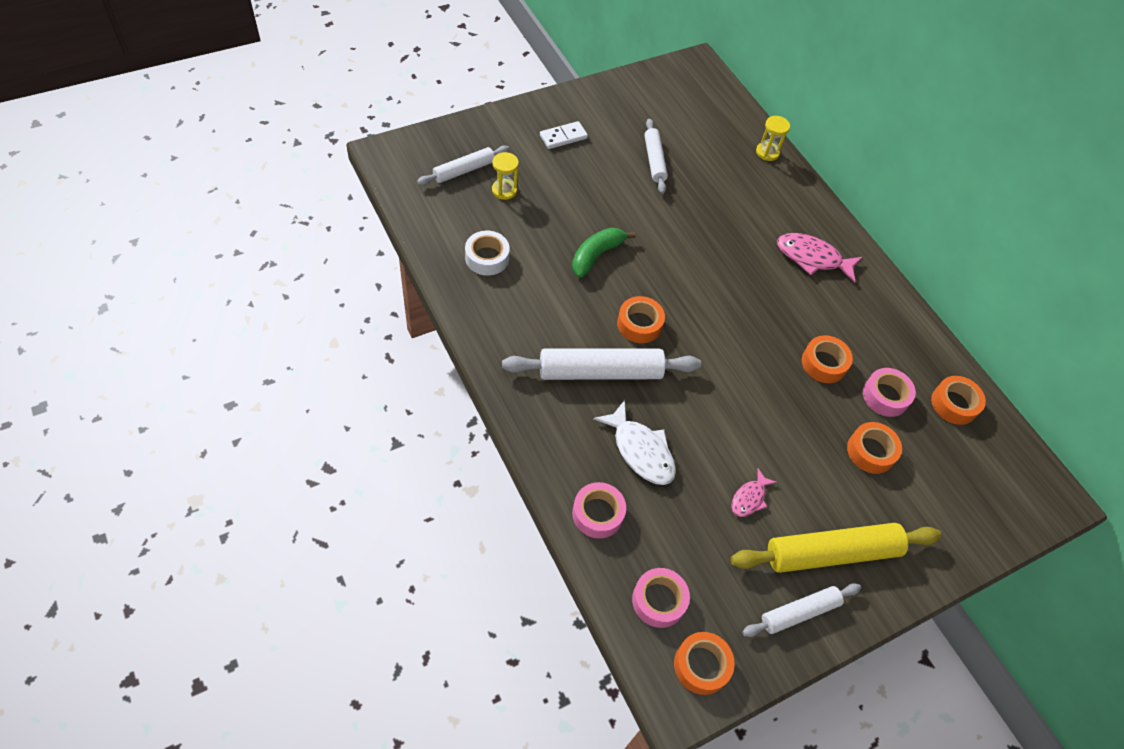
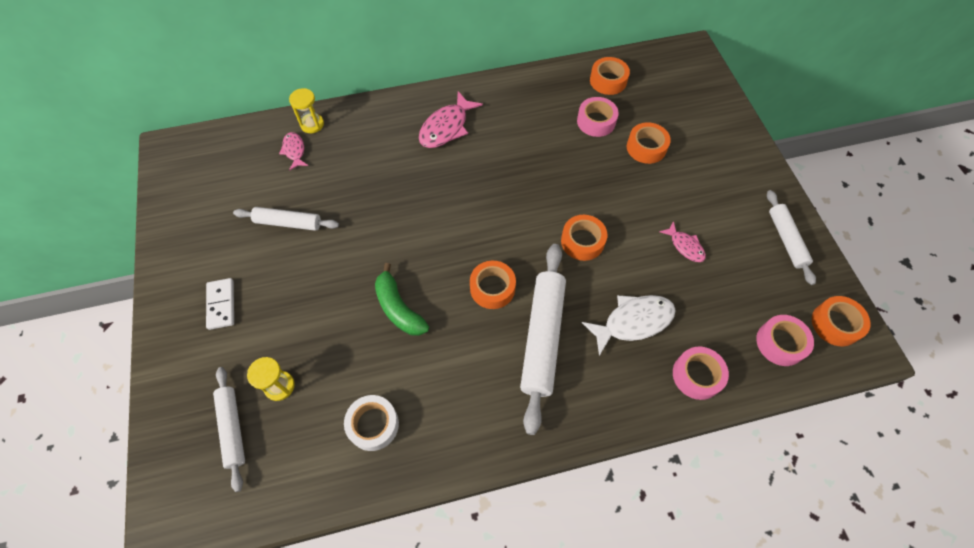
camera: 70 degrees left, 5 degrees up
yellow rolling pin [731,523,942,573] -> none
orange tape [802,335,853,383] -> orange tape moved to [561,215,607,261]
none -> pink fish [279,132,308,171]

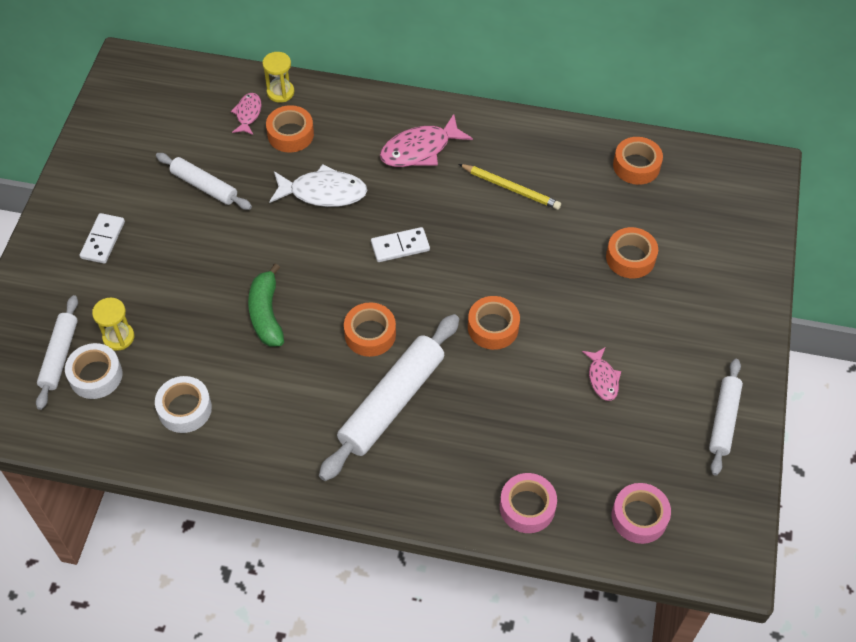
camera: 25 degrees right, 5 degrees down
pink tape [577,97,619,137] -> none
white fish [582,295,676,356] -> white fish moved to [269,164,368,207]
orange tape [812,296,871,347] -> orange tape moved to [266,105,314,153]
none -> white tape [65,343,123,399]
none -> white domino [371,227,430,262]
none -> yellow pencil [459,164,561,210]

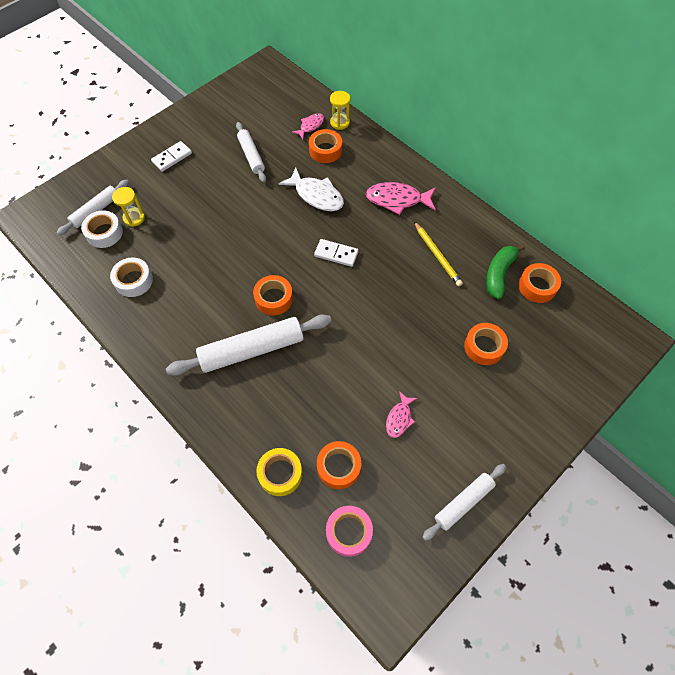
camera: 35 degrees right, 5 degrees up
green banana [248,263,284,347] -> green banana moved to [486,244,525,299]
orange tape [468,296,520,350] -> orange tape moved to [317,441,361,489]
pink tape [500,473,557,533] -> yellow tape [256,448,302,496]

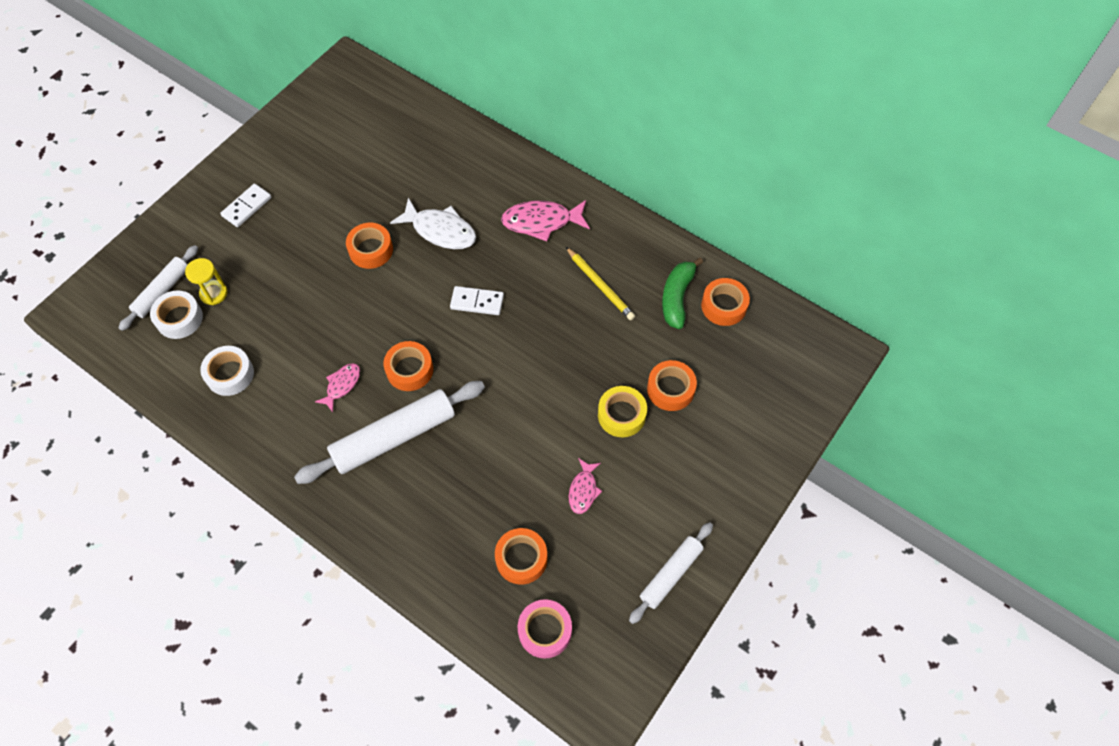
camera: 10 degrees left, 0 degrees up
white rolling pin [236,122,266,182] -> none
yellow tape [256,448,302,496] -> yellow tape moved to [598,386,647,437]
pink fish [292,113,324,139] -> pink fish moved to [315,363,360,412]
orange tape [309,129,342,163] -> orange tape moved to [346,223,393,269]
yellow hourglass [330,91,350,130] -> none

